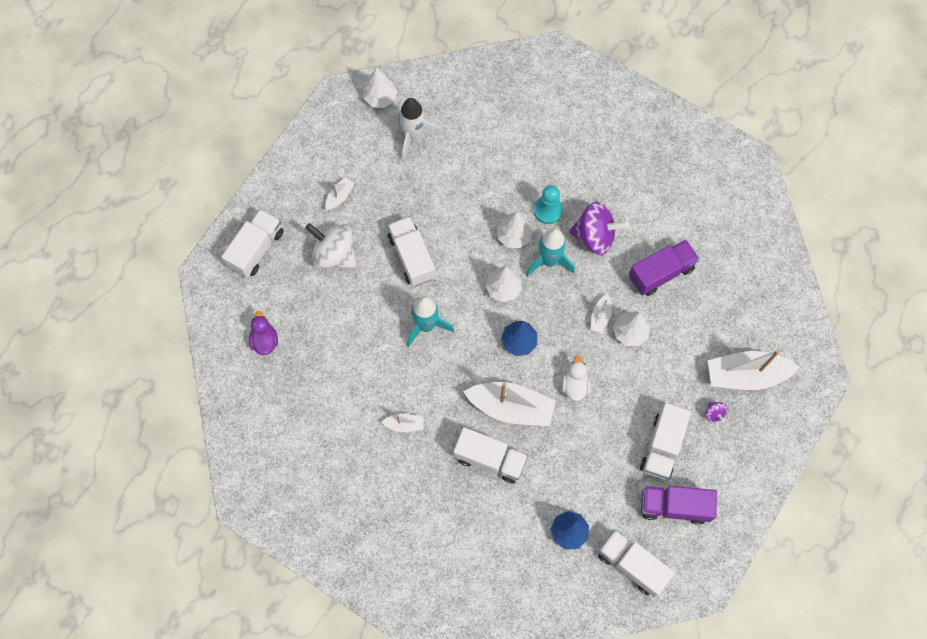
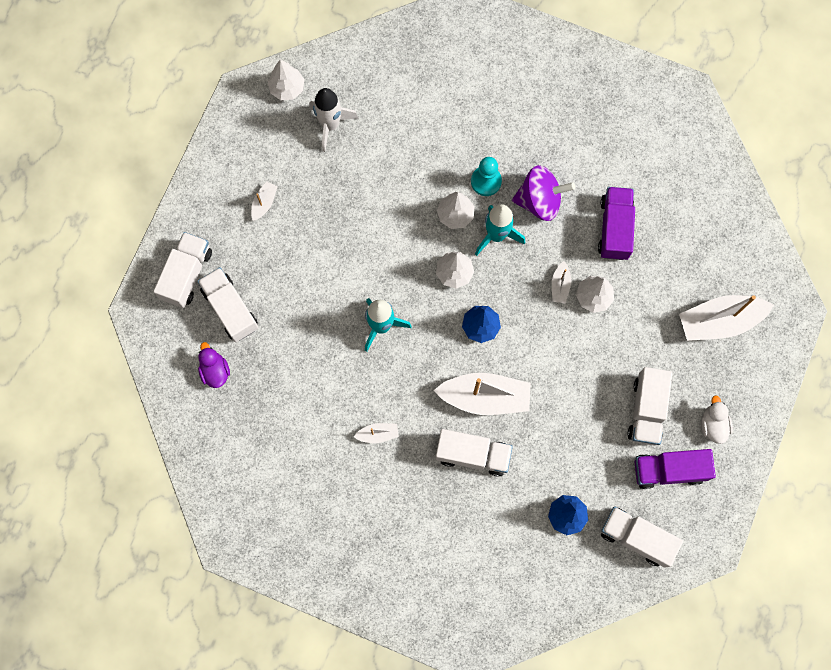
camera: 10 degrees left, 5 degrees up
white spinning top [305,223,357,269] -> none
white truck [388,216,436,287] -> white truck moved to [198,267,259,342]
white duck [562,355,591,401] -> white duck moved to [701,395,733,444]
purple truck [629,240,700,296] -> purple truck turned 45 degrees counterclockwise [598,187,635,260]
purple spinning top [705,402,728,422] -> none

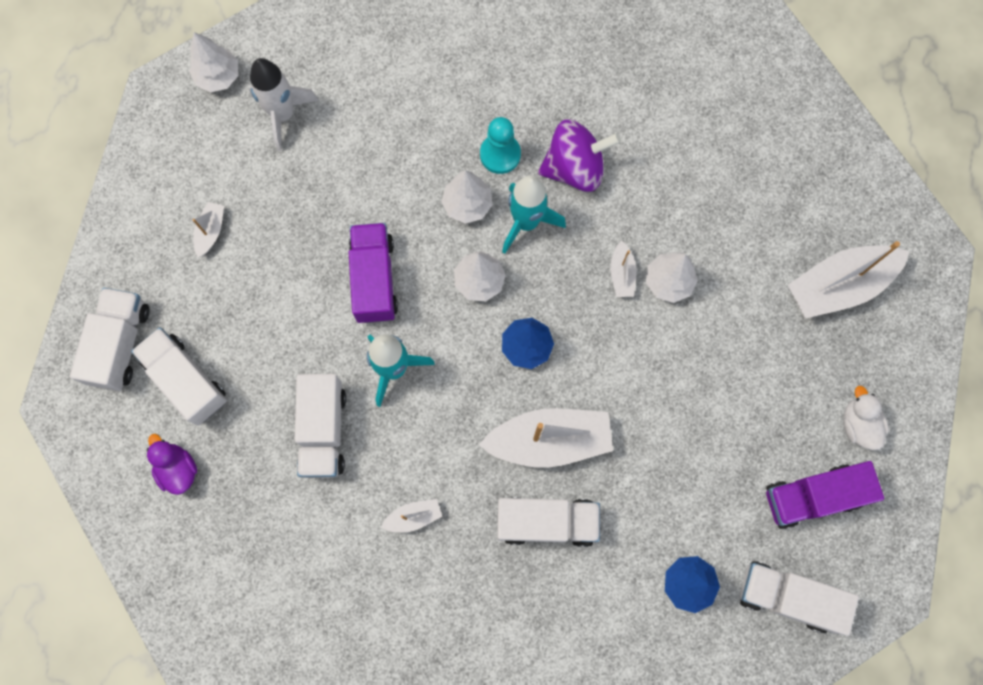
camera: 10 degrees left, 0 degrees up
purple truck [598,187,635,260] -> purple truck moved to [349,223,398,323]
white truck [627,367,673,446] -> white truck moved to [294,374,346,478]

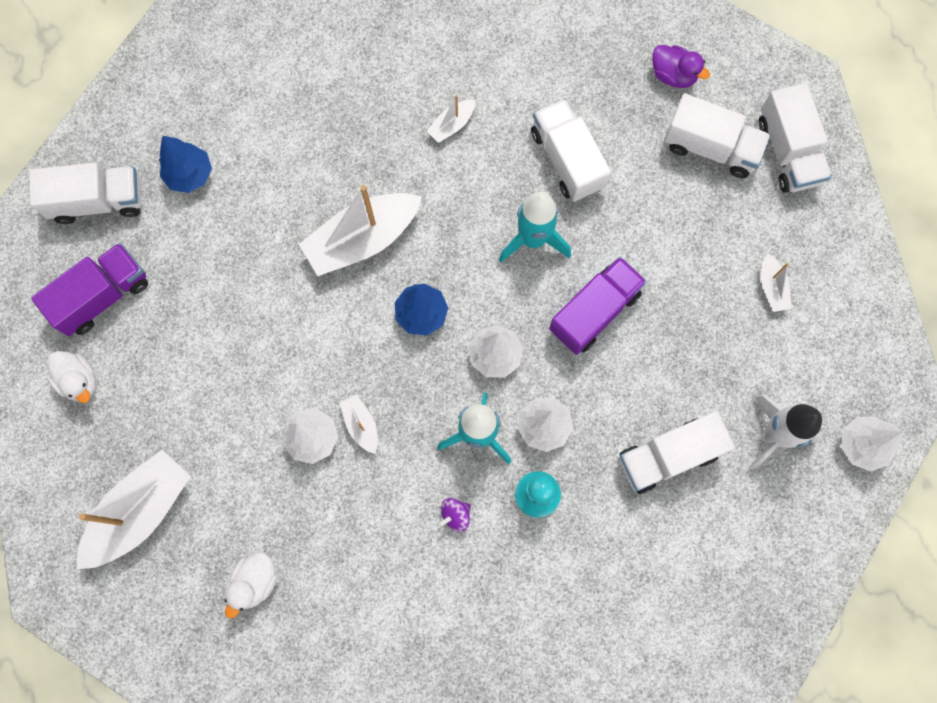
camera: 155 degrees right, 0 degrees up
purple truck [349,223,398,323] -> purple truck turned 105 degrees counterclockwise [549,257,647,355]
white truck [497,497,600,547] -> white truck moved to [619,411,735,494]
purple spinning top [538,119,621,192] -> purple spinning top [438,498,471,532], size x0.44
none -> white duck [225,552,278,618]

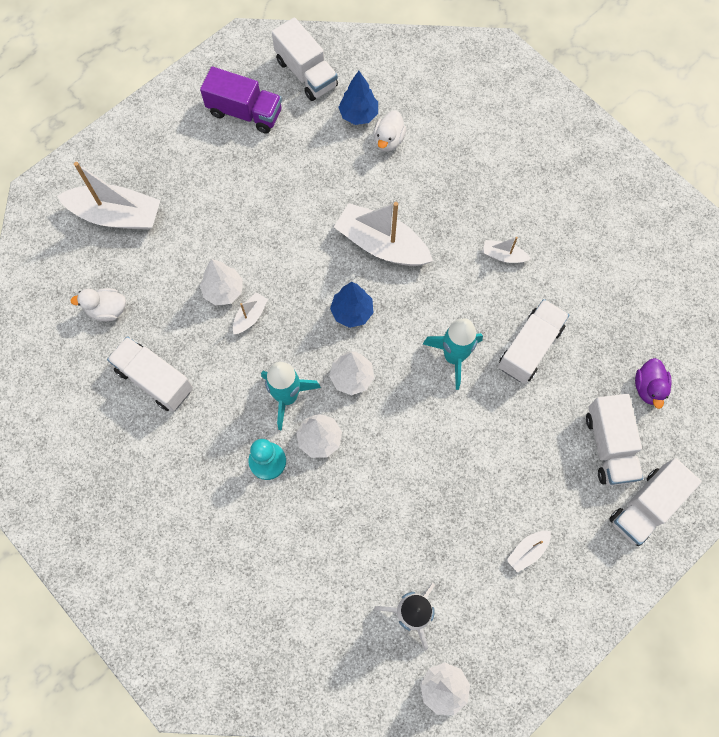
camera: 60 degrees right, 5 degrees down
white duck [47,351,96,403] -> white duck moved to [373,110,407,152]
purple spinning top [438,498,471,532] -> none
purple truck [549,257,647,355] -> none
white truck [619,411,735,494] -> white truck moved to [107,336,193,412]

